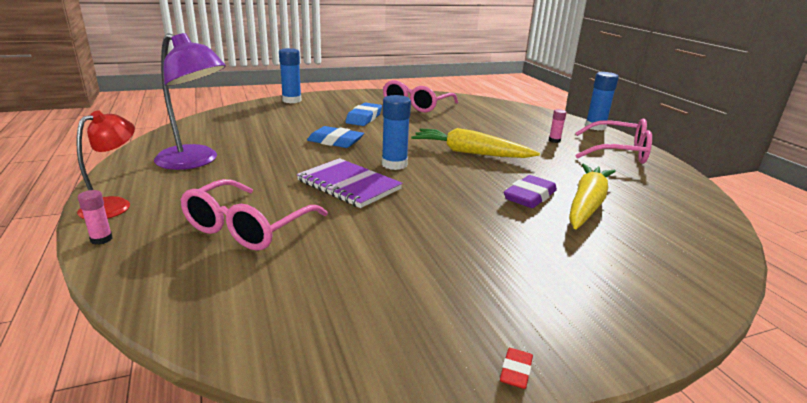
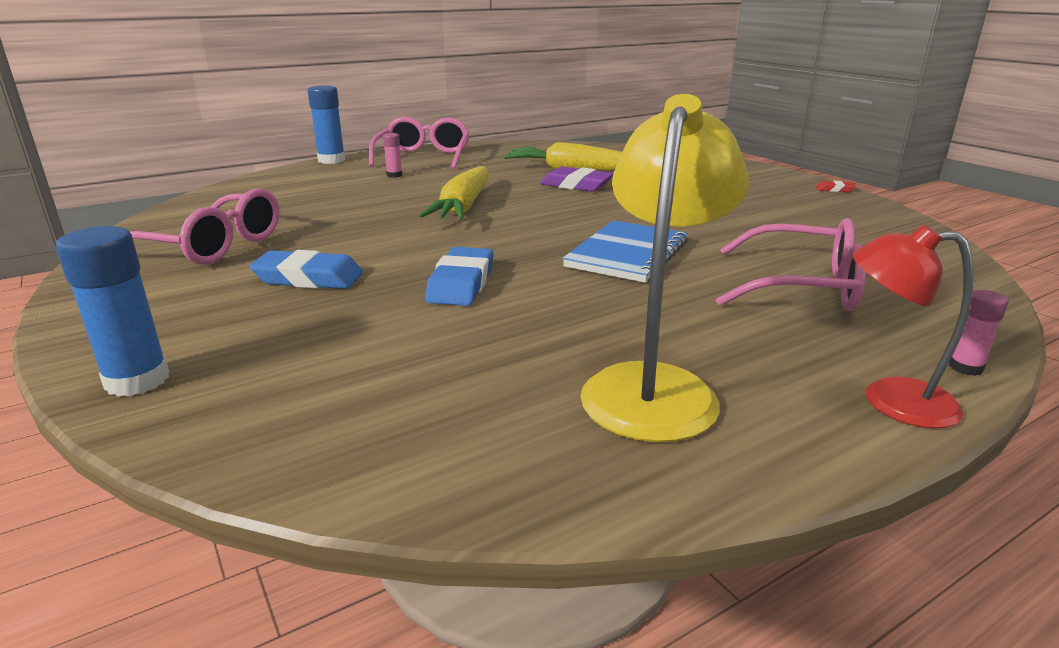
camera: 100 degrees left, 0 degrees up
purple lamp [154,33,226,170] -> yellow lamp [580,94,749,442]
purple notebook [297,158,403,208] -> blue notebook [563,220,688,283]
blue glue stick [382,95,411,170] -> none

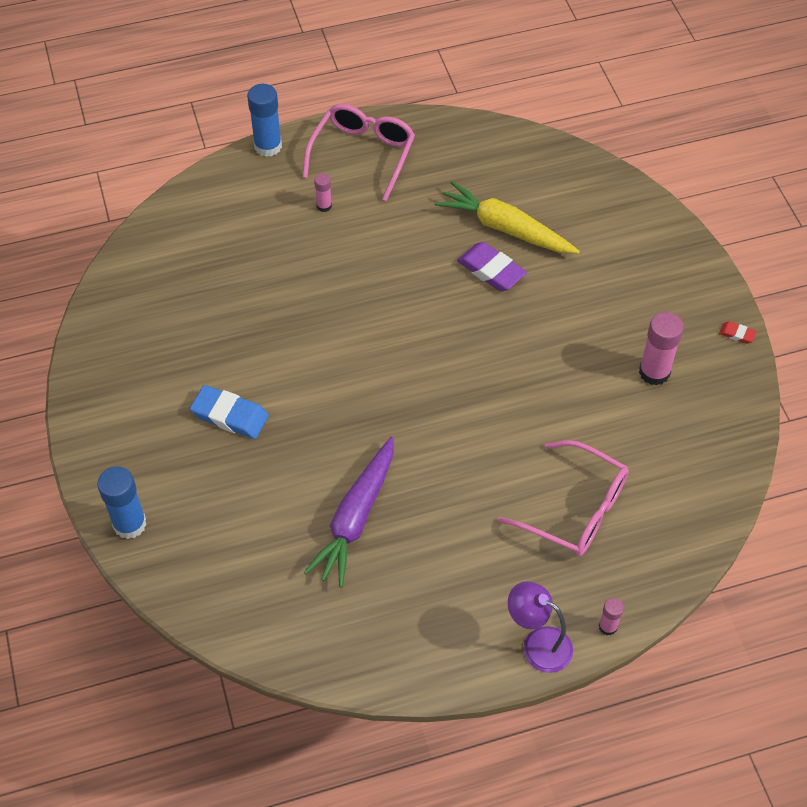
camera: 15 degrees right, 30 degrees up
pink glasses [129,188,279,265] -> none
yellow carrot [419,166,489,220] -> none
blue eraser [425,247,493,306] -> none
blue notebook [563,220,688,283] -> none
yellow lamp [580,94,749,442] -> none
red lamp [853,225,973,429] -> purple lamp [508,581,573,673]
none -> purple carrot [304,437,394,587]
none -> pink glue stick [639,312,684,386]

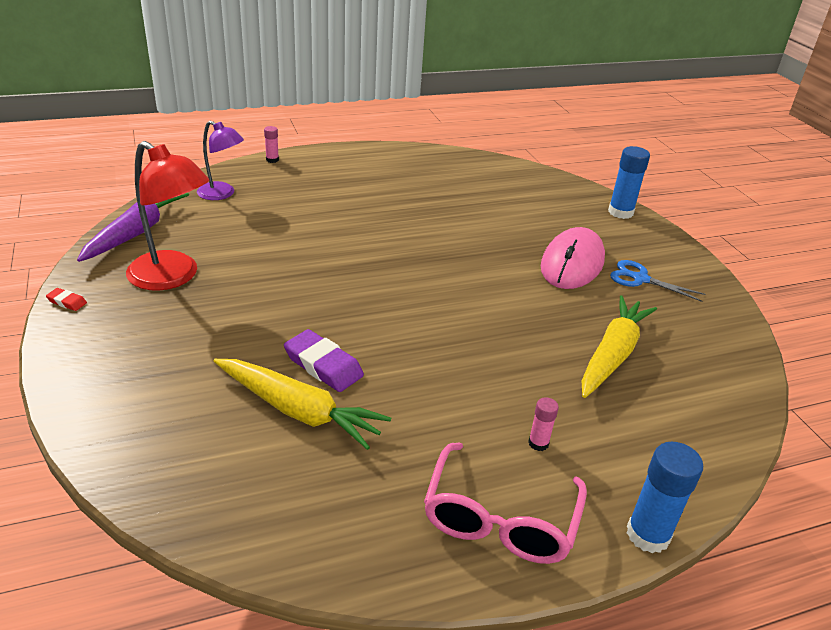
camera: 175 degrees right, 20 degrees down
blue eraser [190,385,269,439] -> pink mouse [541,227,605,289]
purple carrot [304,437,394,587] -> purple carrot moved to [77,193,189,262]
pink glasses [498,440,629,556] -> none
purple lamp [508,581,573,673] -> purple lamp moved to [197,121,244,200]
pink glue stick [639,312,684,386] -> red lamp [126,141,209,291]
none -> yellow carrot [581,295,657,398]
none -> blue scissors [610,260,706,302]

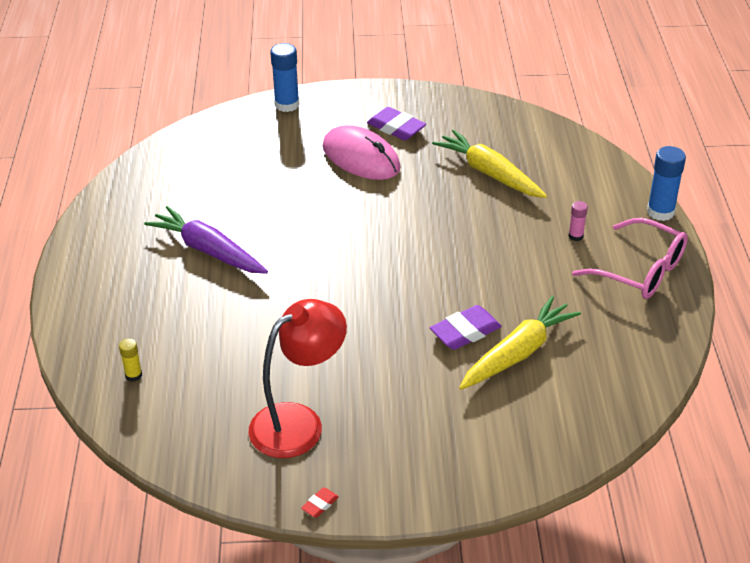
camera: 70 degrees left, 5 degrees up
purple carrot [77,193,189,262] -> purple carrot moved to [144,206,268,274]
purple lamp [197,121,244,200] -> yellow glue stick [119,339,142,382]
pink glue stick [264,126,279,163] -> none
blue scissors [610,260,706,302] -> purple eraser [367,107,426,140]

